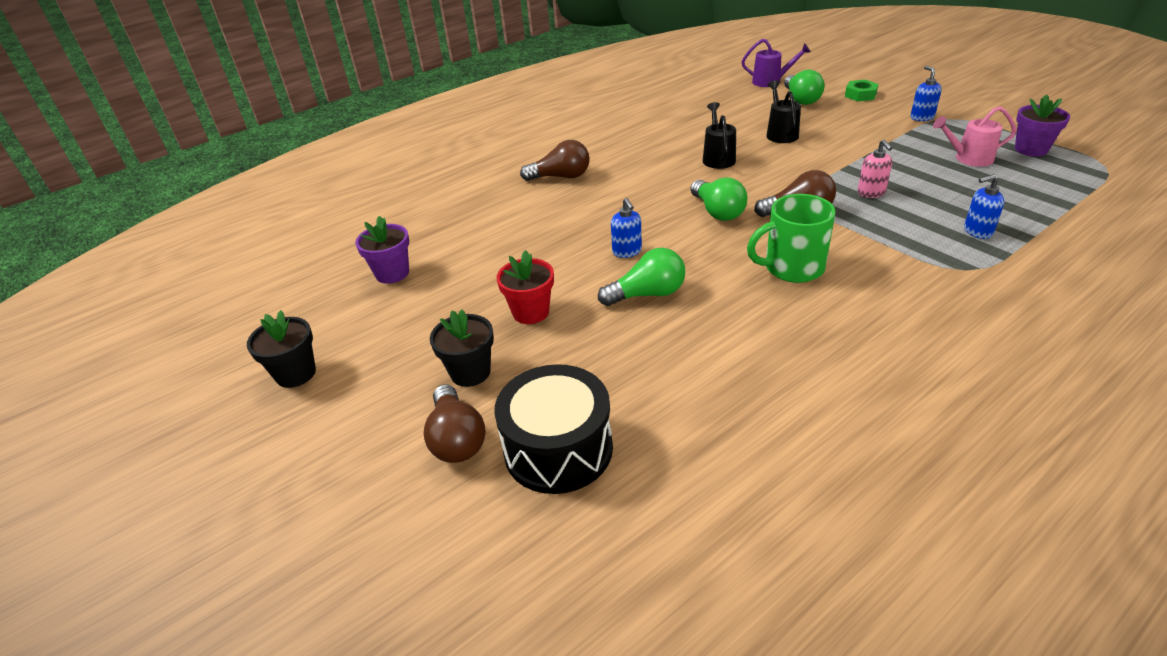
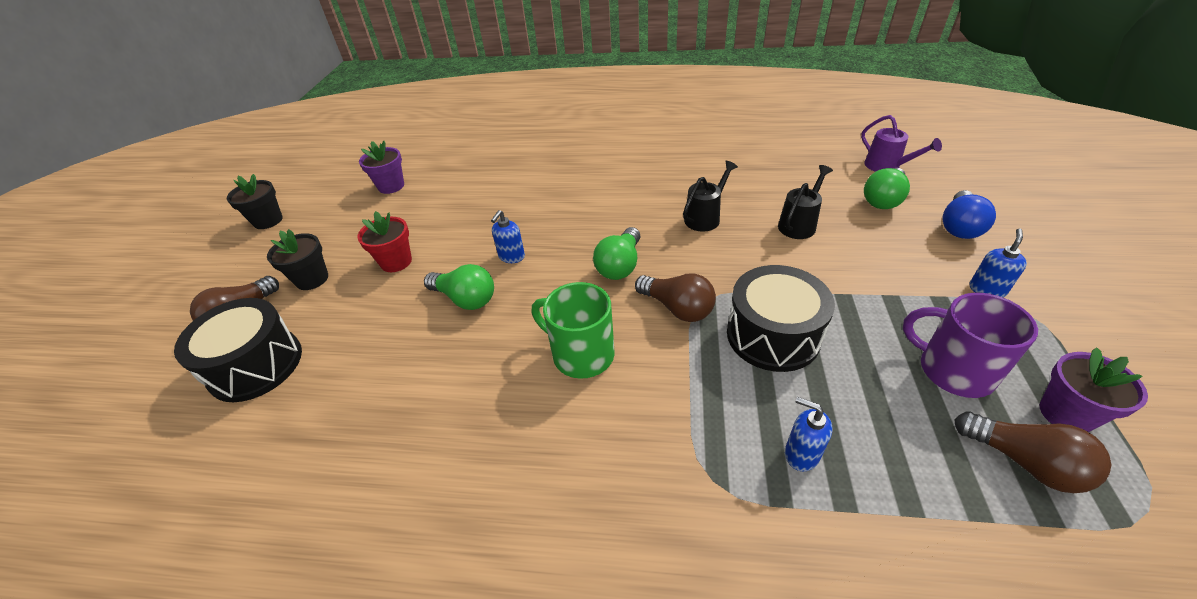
camera: 45 degrees right, 5 degrees up
brown light bulb [520,140,590,181] -> brown light bulb moved to [954,411,1111,493]
green nut [845,80,878,101] -> blue light bulb [943,190,996,239]
pink soap dispenser [857,140,892,198] -> black drum [727,265,835,372]
pink watering can [933,106,1016,167] -> purple mug [903,293,1038,398]

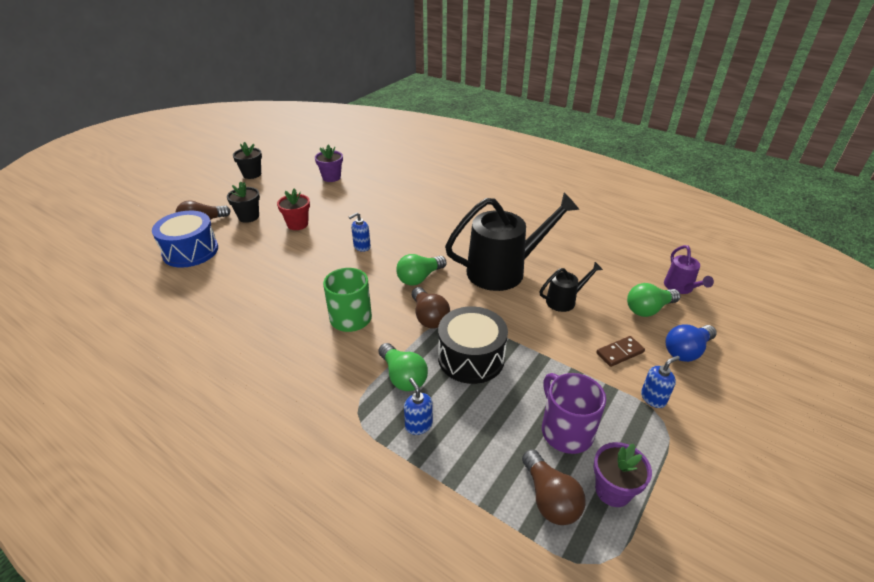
camera: 25 degrees right, 5 degrees down
black drum [174,298,302,402] -> blue drum [152,211,218,268]
green light bulb [424,264,494,310] -> green light bulb moved to [379,343,428,391]
black watering can [683,161,738,232] -> black watering can [445,193,579,291], size x2.10
none -> brown domino [596,336,645,367]

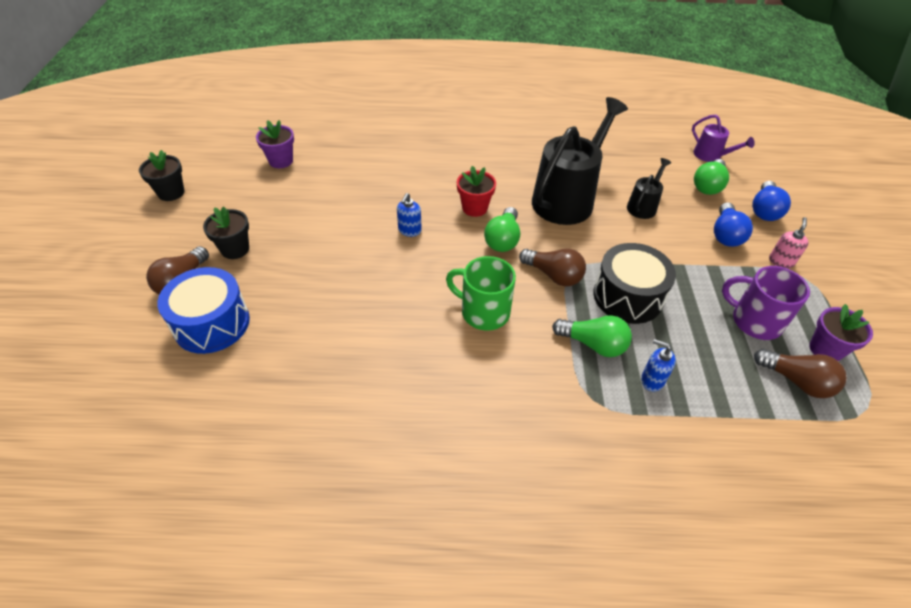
camera: 35 degrees left, 10 degrees up
red flower pot [277,188,310,230] -> red flower pot moved to [457,166,496,217]
brown domino [596,336,645,367] -> blue light bulb [714,202,753,247]
blue soap dispenser [641,356,680,408] -> pink soap dispenser [769,217,809,269]

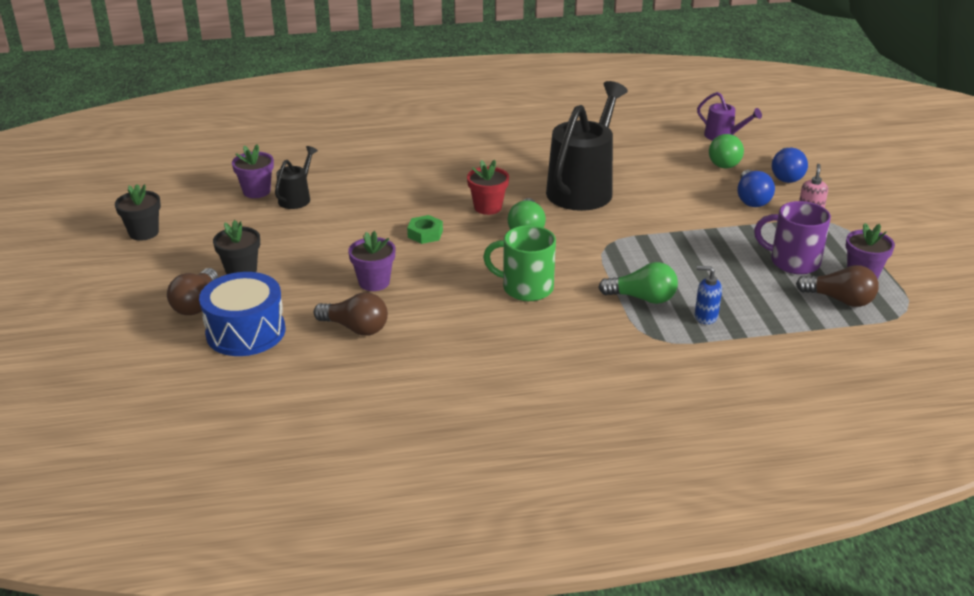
camera: 10 degrees left, 15 degrees down
blue soap dispenser [397,193,422,237] -> green nut [407,215,443,244]
brown light bulb [519,249,586,287] -> brown light bulb moved to [314,292,388,336]
black drum [593,243,676,324] -> none
black watering can [627,158,671,219] -> black watering can moved to [275,146,318,209]
none -> purple flower pot [348,231,395,291]

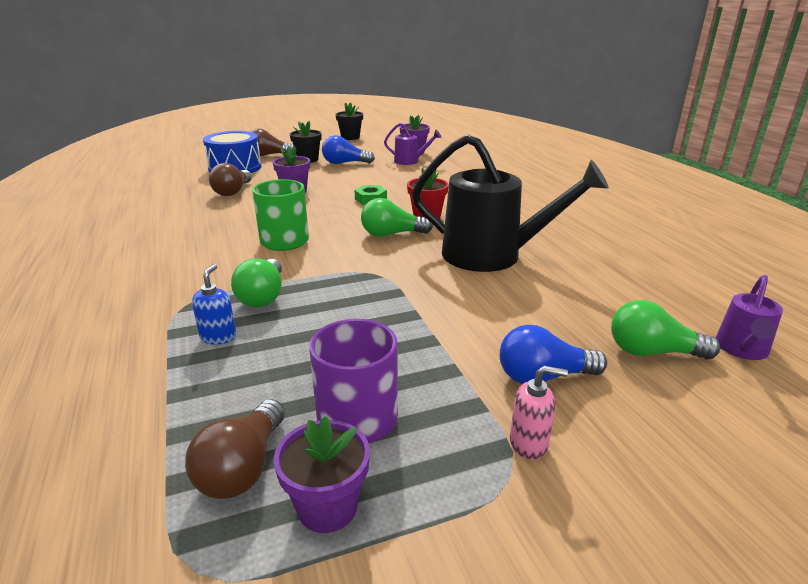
camera: 80 degrees right, 5 degrees down
black watering can [275,146,318,209] -> purple watering can [384,123,441,165]
blue light bulb [772,147,808,183] -> blue light bulb moved to [322,135,375,164]

